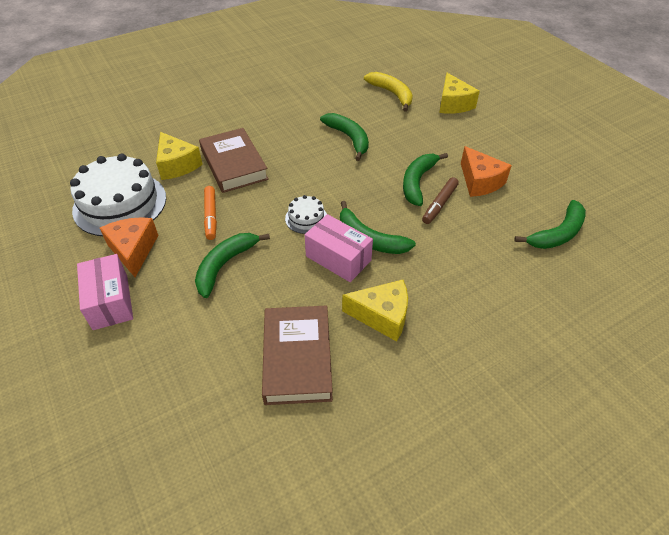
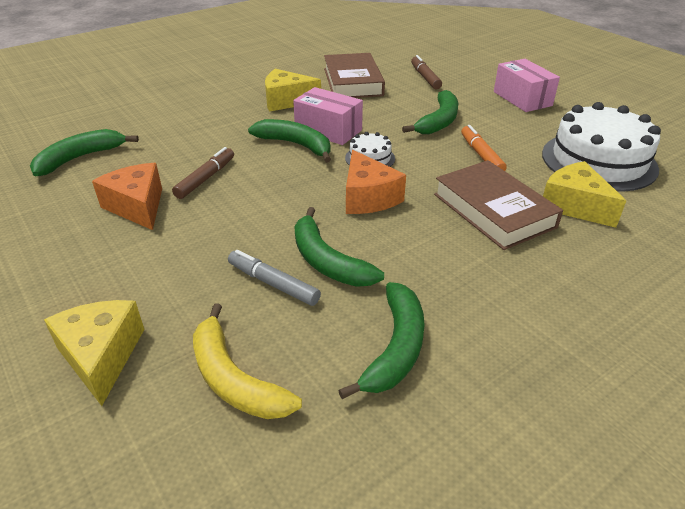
camera: 175 degrees right, 10 degrees down
orange cheese [100,217,158,277] -> orange cheese moved to [346,150,406,214]
green banana [403,153,448,206] -> green banana moved to [338,282,425,399]
none -> grey marker [228,250,321,306]
none -> brown marker [411,55,442,89]

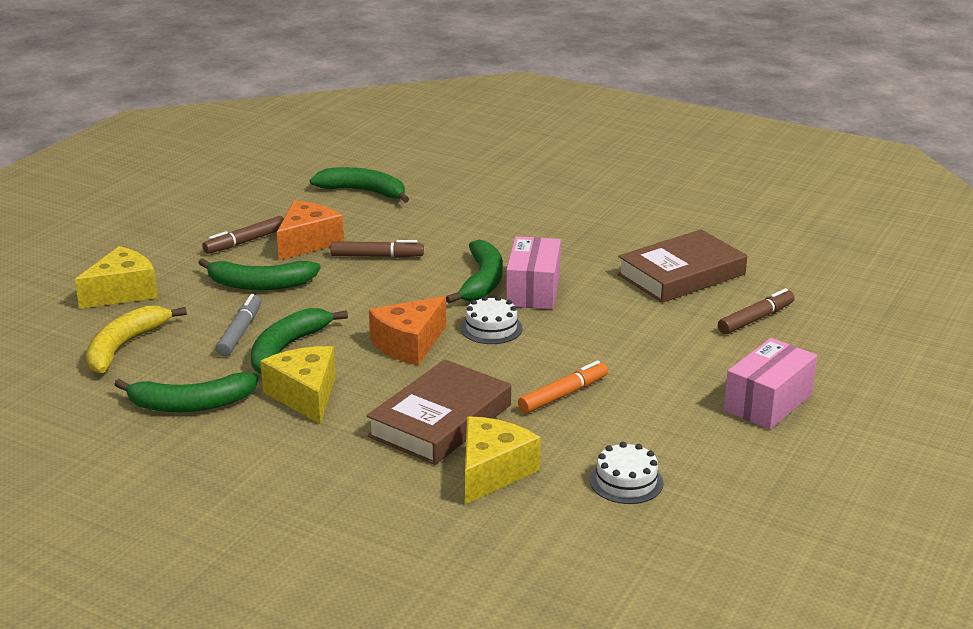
camera: 65 degrees right, 10 degrees down
yellow cheese [265,69,321,112] -> yellow cheese moved to [260,346,336,424]
green banana [402,90,458,134] -> green banana moved to [198,258,321,290]
white cake [542,102,661,192] -> white cake [590,442,663,504], size x0.46
none -> brown marker [202,216,284,254]

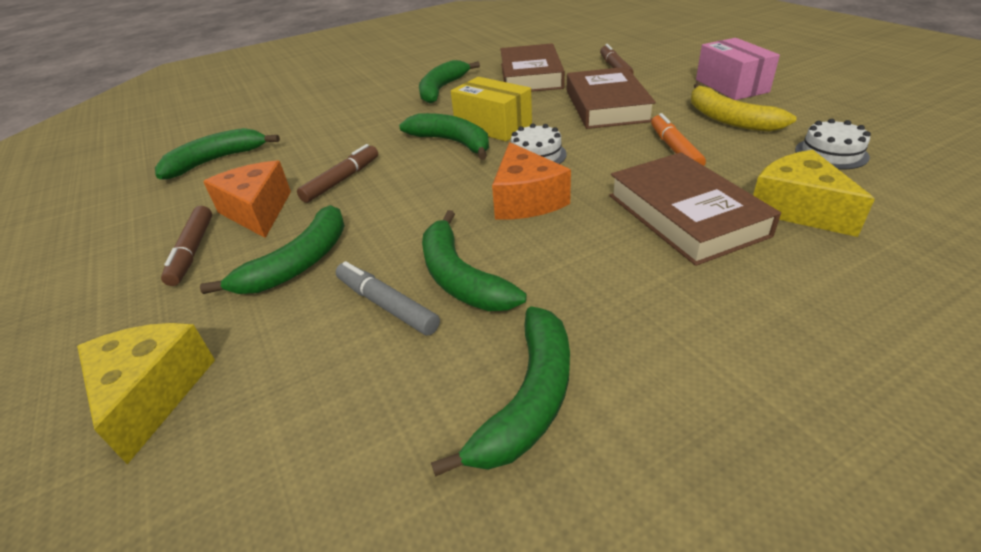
camera: 55 degrees left, 10 degrees up
yellow banana [86,306,187,374] -> yellow banana moved to [691,83,796,132]
yellow cheese [260,346,336,424] -> none
pink box [506,236,561,309] -> yellow box [451,77,532,141]
none -> green banana [419,60,480,104]
none -> brown book [567,67,656,129]

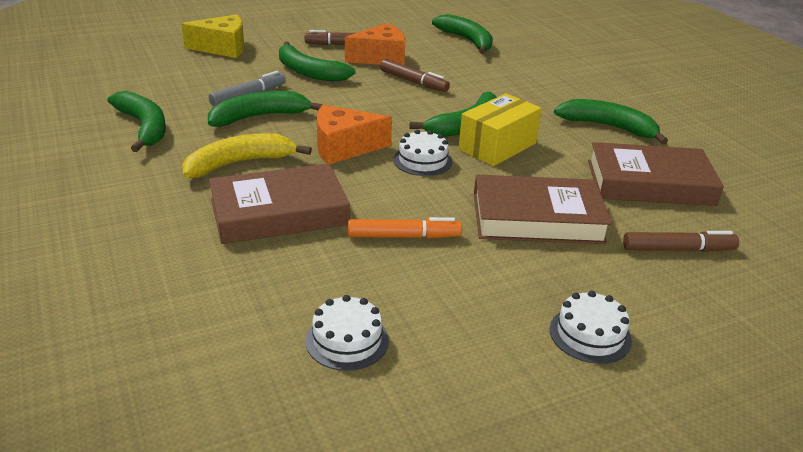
camera: 90 degrees right, 5 degrees down
green banana [431,306,570,477] -> green banana turned 150 degrees counterclockwise [107,91,166,152]
yellow banana [691,83,796,132] -> yellow banana moved to [182,133,312,178]
pink box [696,38,780,100] -> white cake [550,291,632,364]
yellow cheese [753,150,875,237] -> none

